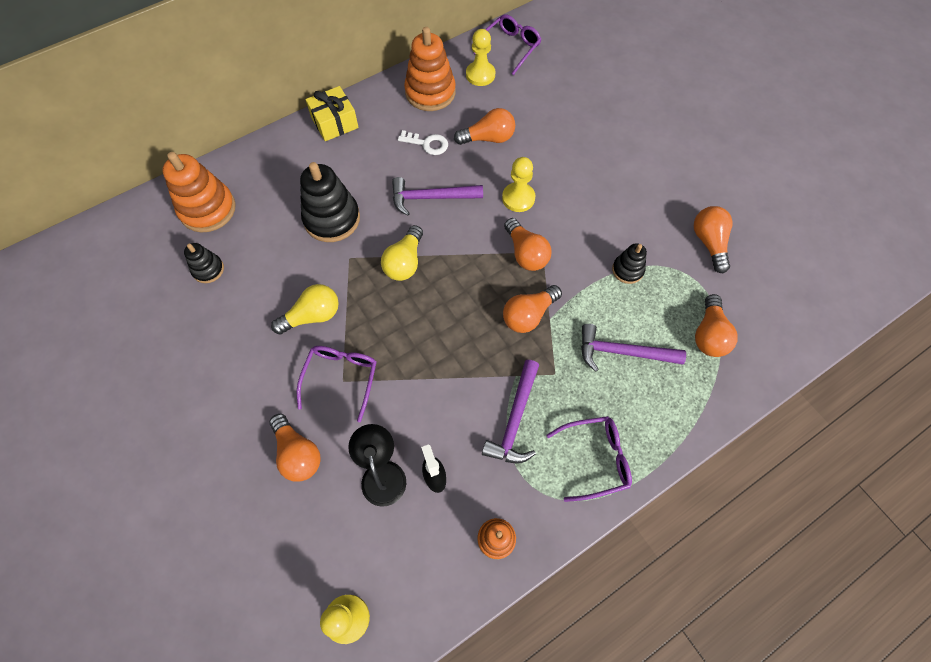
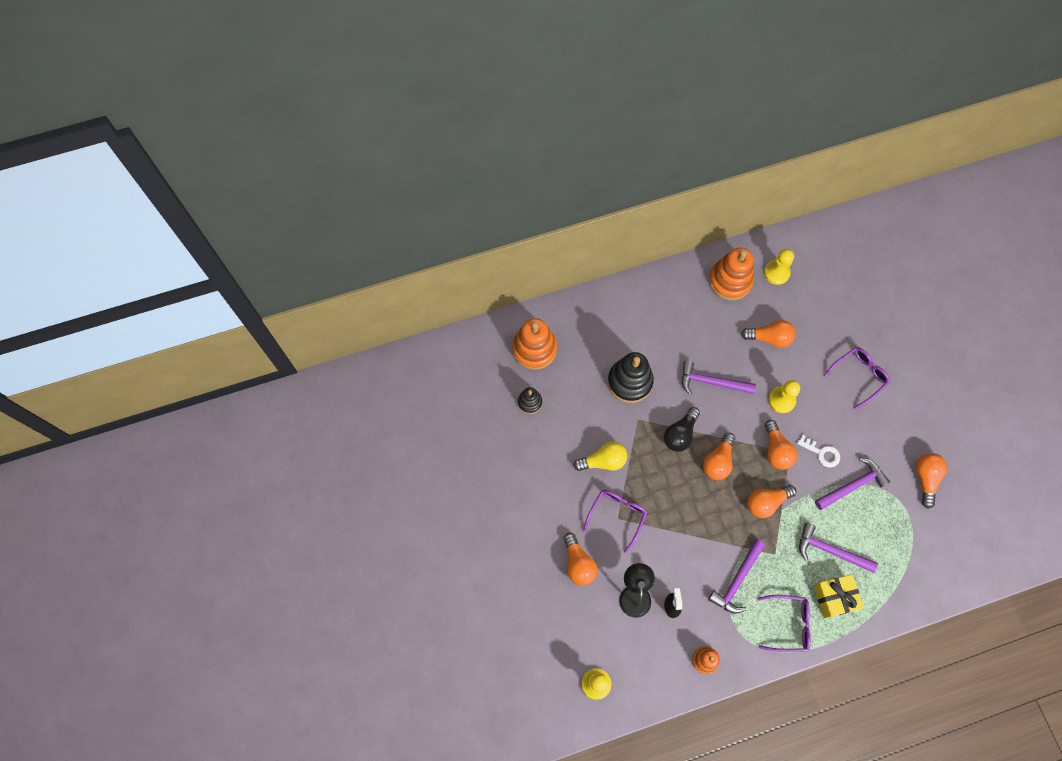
camera: 15 degrees right, 5 degrees up
yellow gift [305,86,359,141] -> yellow gift moved to [813,575,864,618]
yellow light bulb [381,225,423,281] -> black light bulb [664,407,700,452]
white key [398,130,448,155] -> white key moved to [797,435,840,468]
purple glasses [473,15,542,75] -> purple glasses moved to [824,347,890,410]
black stacking toy [612,243,647,284] -> purple hammer [815,458,890,510]
orange light bulb [695,294,738,357] -> orange light bulb moved to [703,433,735,480]

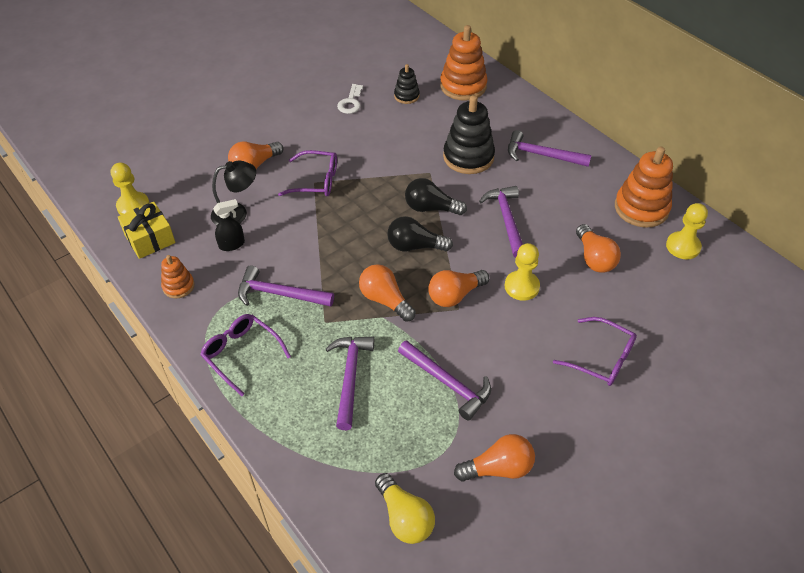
camera: 70 degrees right, 20 degrees down
yellow light bulb [573,442,627,471] -> yellow light bulb moved to [375,473,435,544]
orange light bulb [703,433,735,480] -> black light bulb [387,216,453,251]
purple glasses [757,595,811,652] -> purple glasses turned 150 degrees clockwise [200,314,291,396]
white key [797,435,840,468] -> white key moved to [337,84,363,114]
yellow gift [813,575,864,618] -> yellow gift moved to [118,202,175,259]
none -> purple hammer [508,130,592,167]

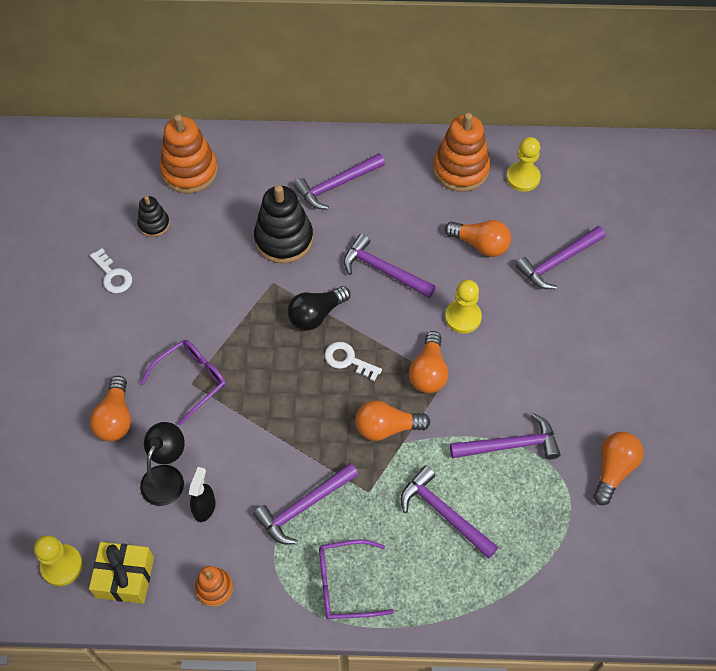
camera: 50 degrees left, 10 degrees up
yellow light bulb [375,473,435,544] -> none
black light bulb [387,216,453,251] -> white key [325,342,382,381]
purple glasses [553,317,637,386] -> none
none -> purple hammer [515,226,605,289]

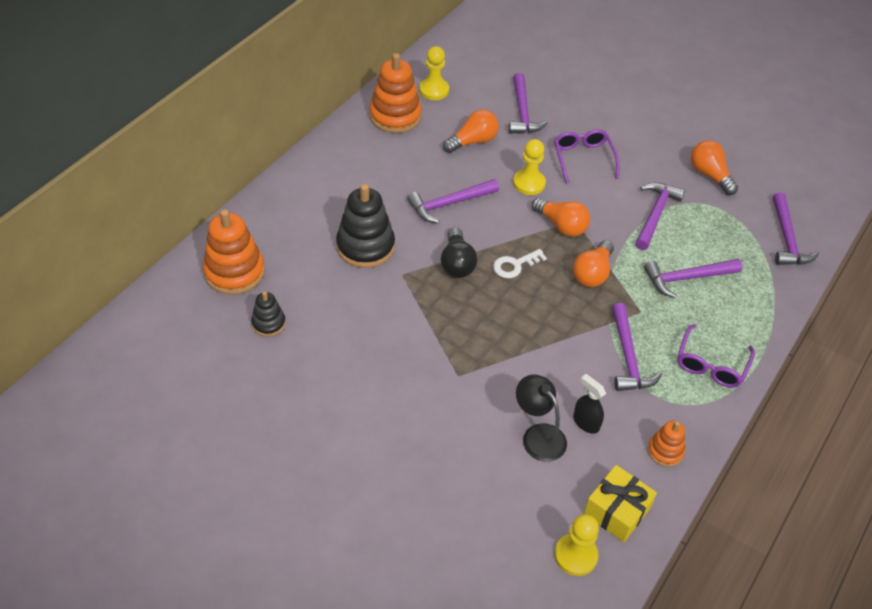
camera: 60 degrees left, 10 degrees down
white key [90,248,132,293] -> none
orange light bulb [90,376,131,441] -> none
purple glasses [140,340,226,425] -> purple glasses moved to [554,129,619,184]
purple hammer [294,153,385,210] -> purple hammer moved to [773,193,819,265]

